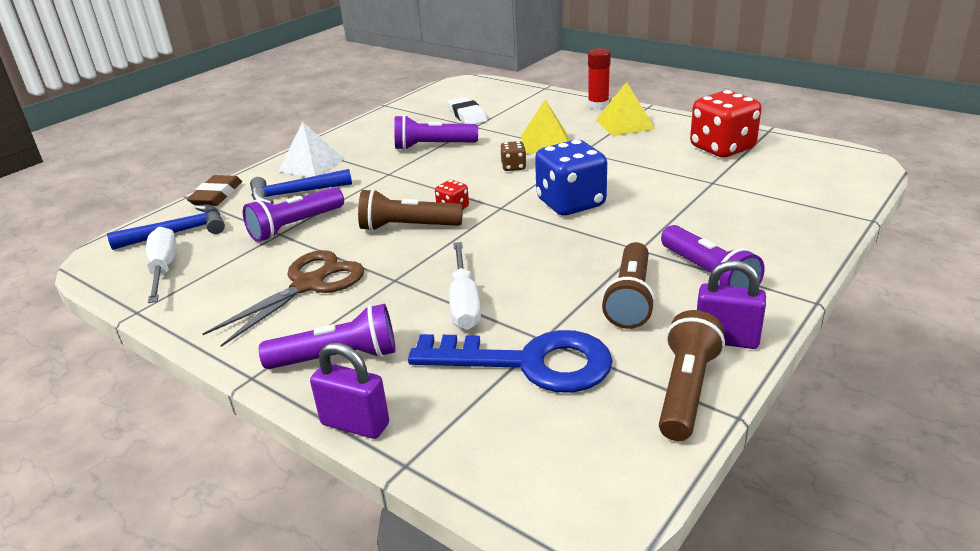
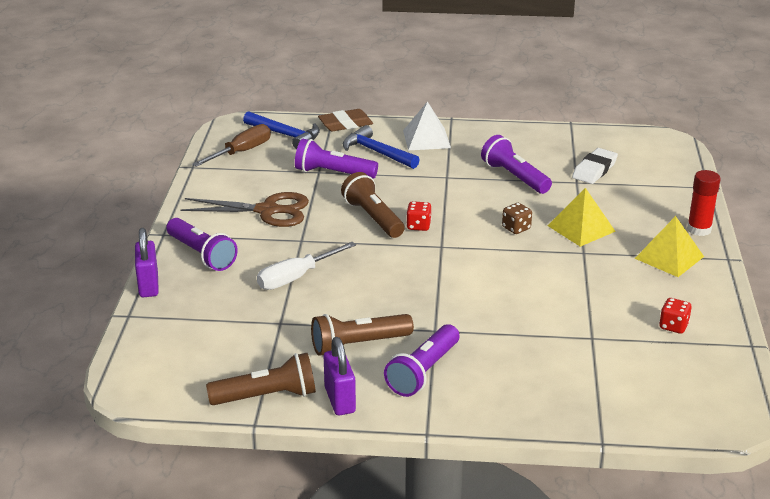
camera: 55 degrees right, 0 degrees up
white screwdriver [146,227,177,303] -> brown screwdriver [192,124,271,167]
blue key [408,330,613,393] -> none
blue dice [535,140,607,215] -> none
red dice [690,90,762,157] -> red dice [659,298,692,334], size x0.46

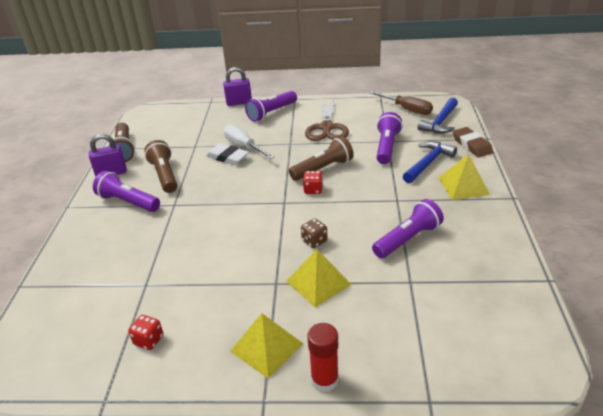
camera: 90 degrees right, 5 degrees up
white pyramid [403,101,451,150] -> yellow pyramid [439,154,490,200]
white eraser [572,148,618,184] -> white eraser moved to [206,143,249,165]

